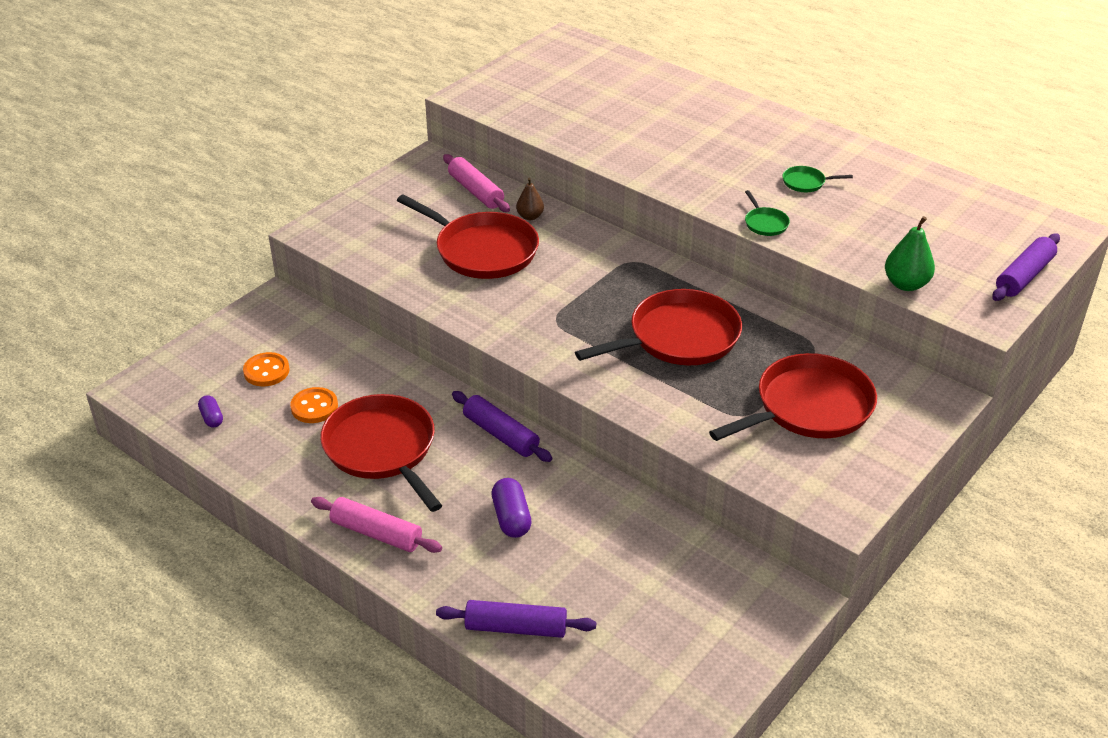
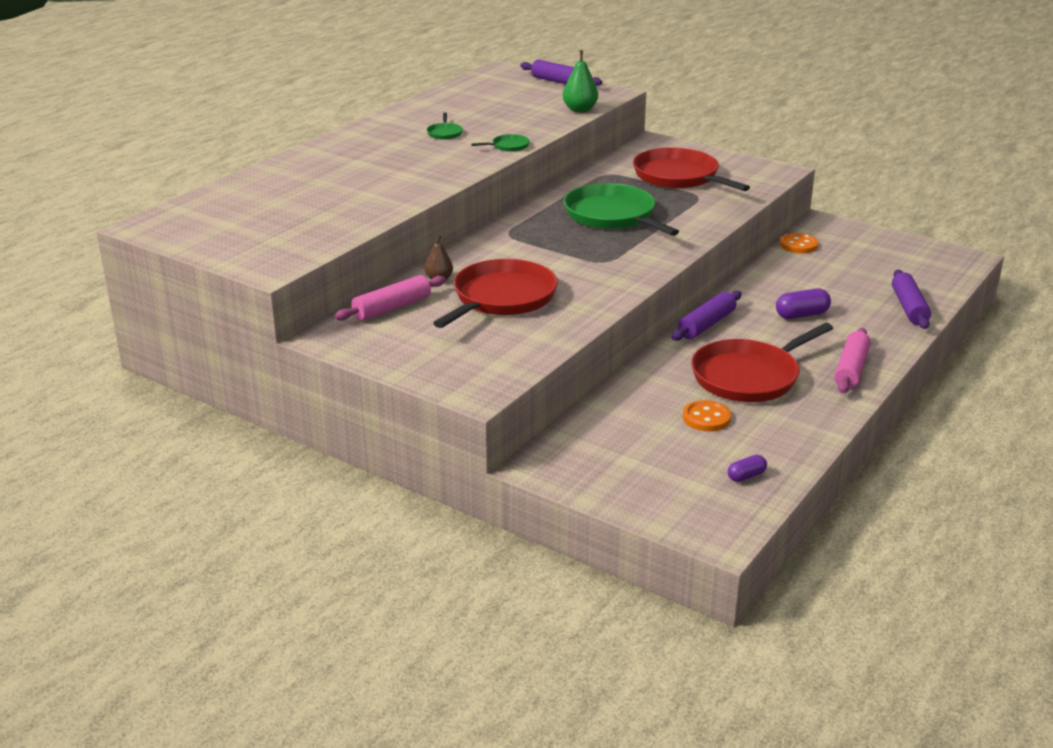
camera: 95 degrees left, 10 degrees down
orange button [243,352,290,386] -> orange button moved to [780,233,818,253]
red pan [575,289,742,365] -> green pan [564,183,679,236]

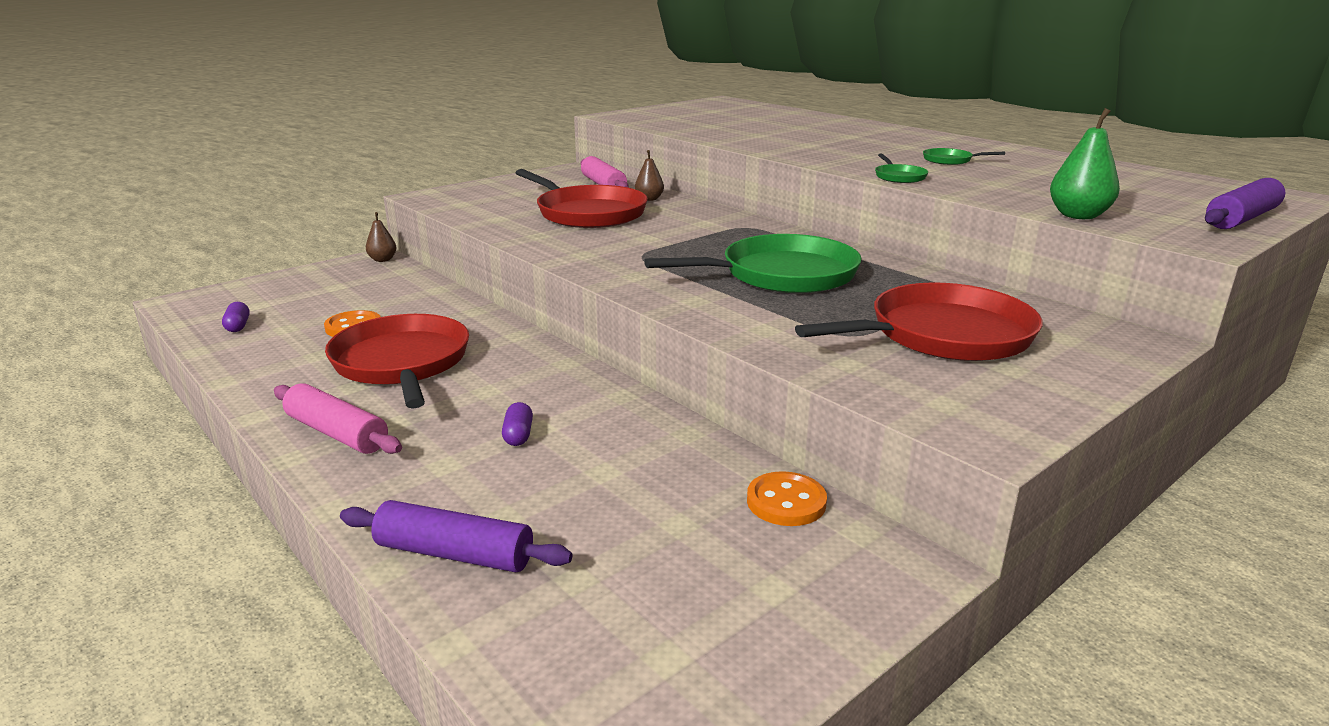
camera: 105 degrees right, 5 degrees down
purple rolling pin [671,291,741,341] -> none
purple capsule [776,289,831,319] -> purple capsule [502,402,533,446], size x0.62
none -> brown pear [366,212,396,262]

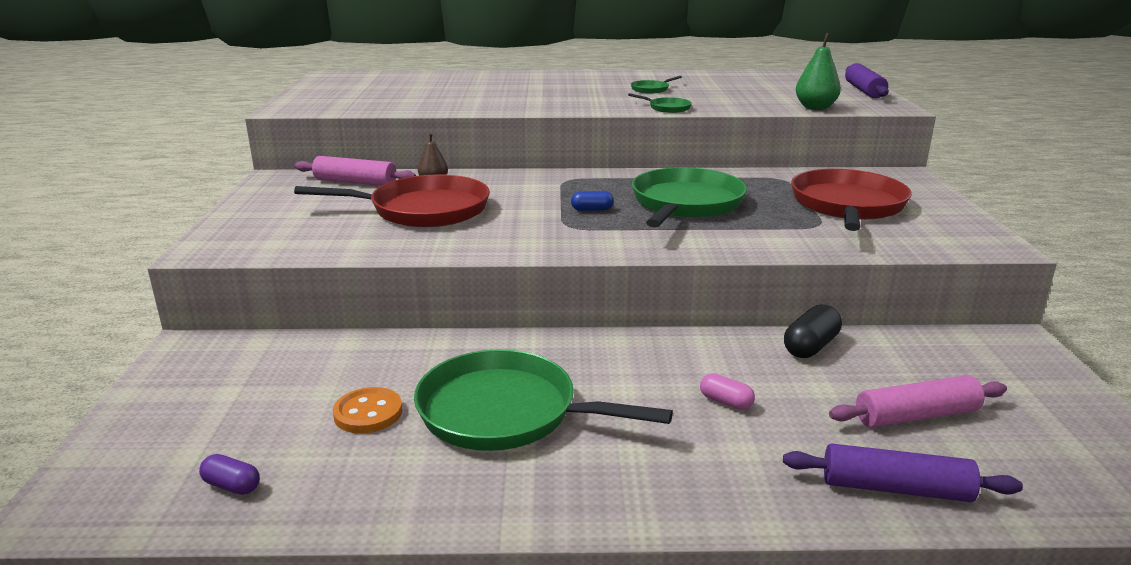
camera: 50 degrees left, 0 degrees up
pink rolling pin [274,383,402,454] -> pink rolling pin moved to [829,375,1007,428]
red pan [325,314,469,409] -> green pan [414,349,673,451]
purple rolling pin [340,500,572,572] -> purple rolling pin turned 45 degrees clockwise [783,443,1023,502]
brown pear [366,212,396,262] -> none
purple capsule [502,402,533,446] -> pink capsule [700,373,755,410]
orange button [747,471,827,526] -> none
none -> blue capsule [571,191,614,211]
none -> black capsule [784,304,842,358]

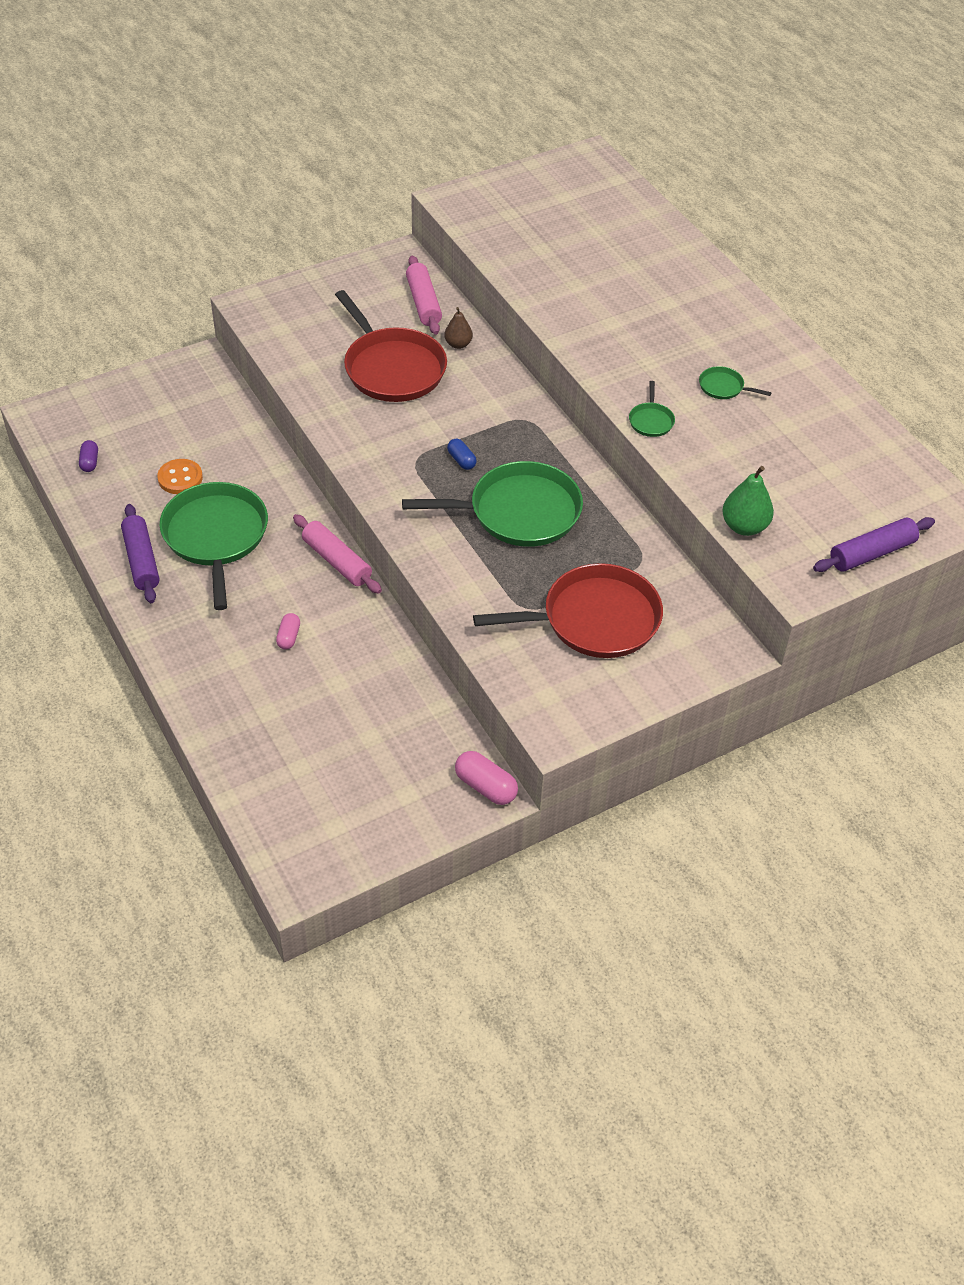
camera: 60 degrees right, 25 degrees up
purple rolling pin [783,443,1023,502] -> purple rolling pin moved to [121,504,159,603]
black capsule [784,304,842,358] -> none
pink rolling pin [829,375,1007,428] -> pink rolling pin moved to [293,514,382,594]
none -> pink capsule [455,751,518,805]

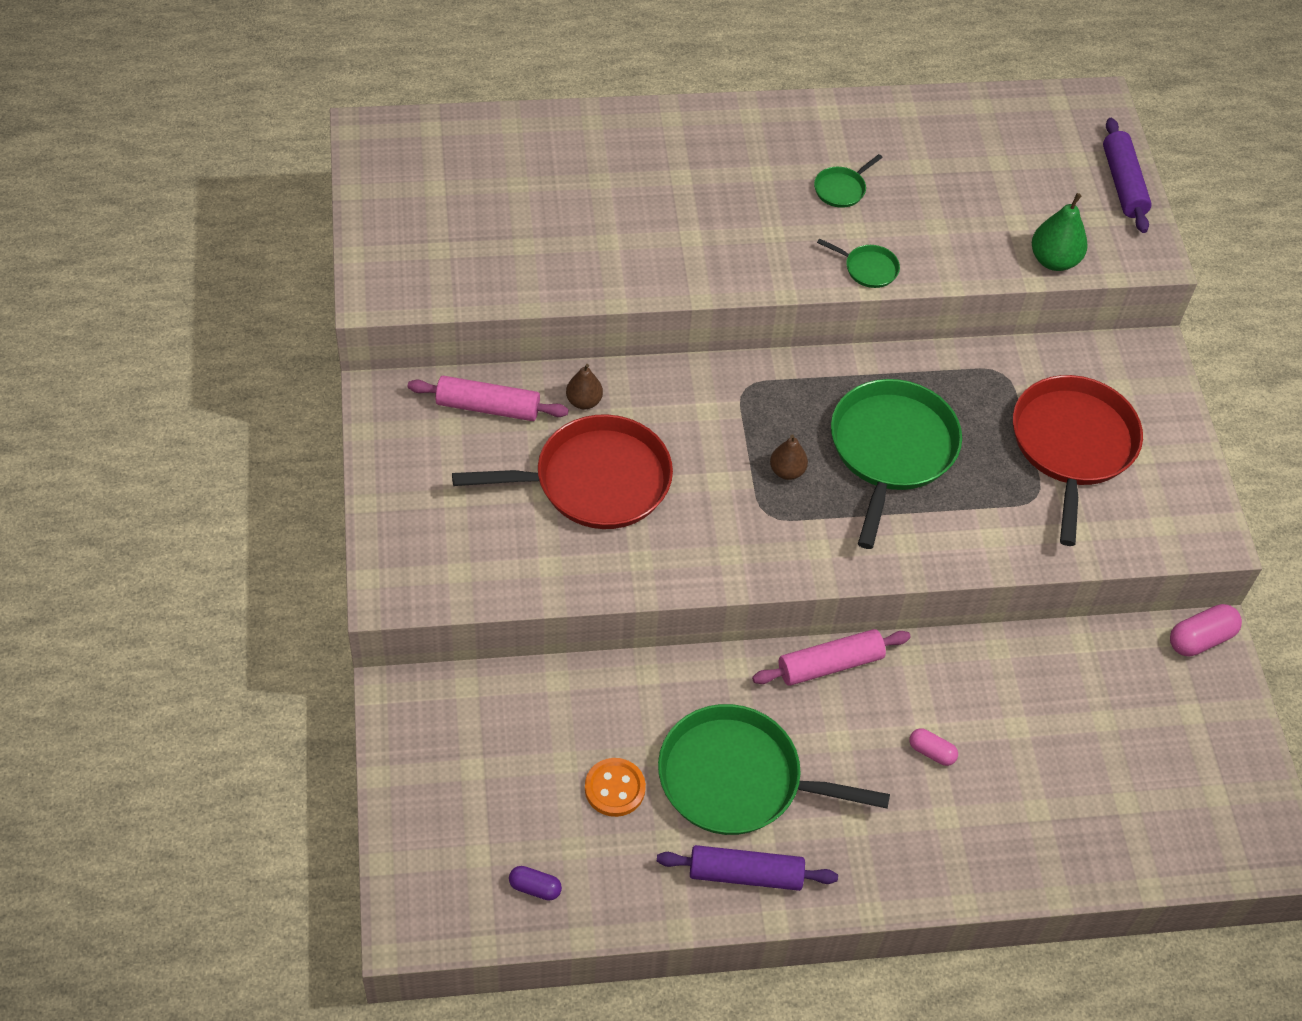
camera: 70 degrees left, 5 degrees up
blue capsule [447,439,477,470] -> brown pear [770,434,808,480]

